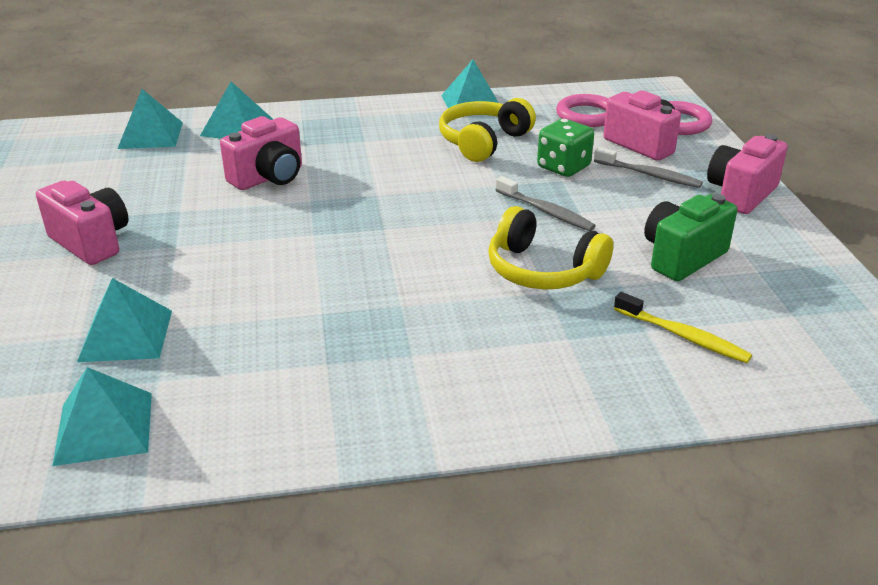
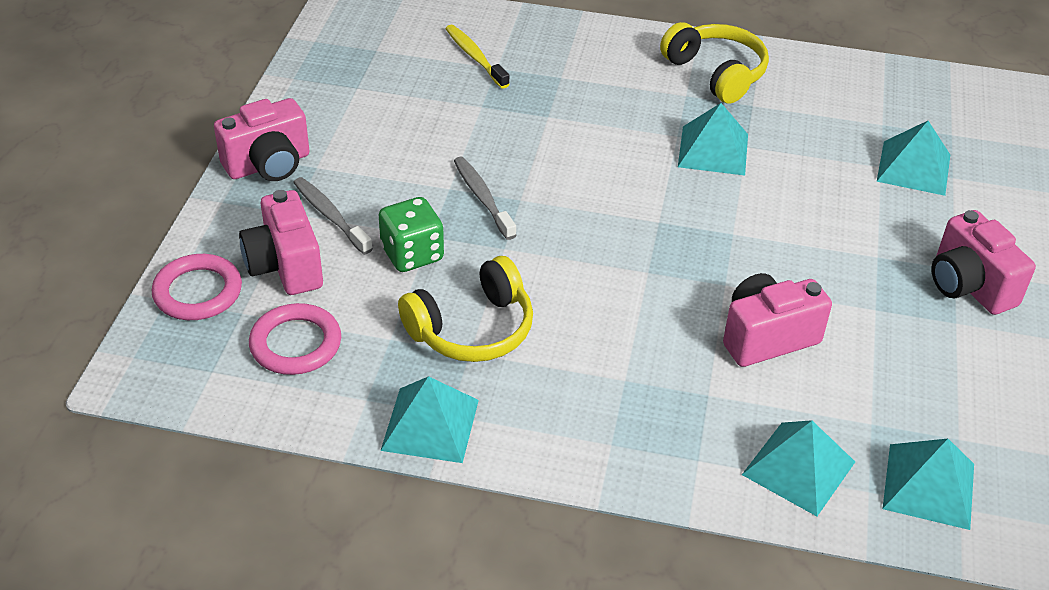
camera: 160 degrees left, 10 degrees up
turquoise pyramid [52,367,152,466] -> turquoise pyramid moved to [678,103,748,175]
yellow headphones [488,206,613,290] -> yellow headphones moved to [660,22,769,103]
green camera [644,194,737,281] -> none

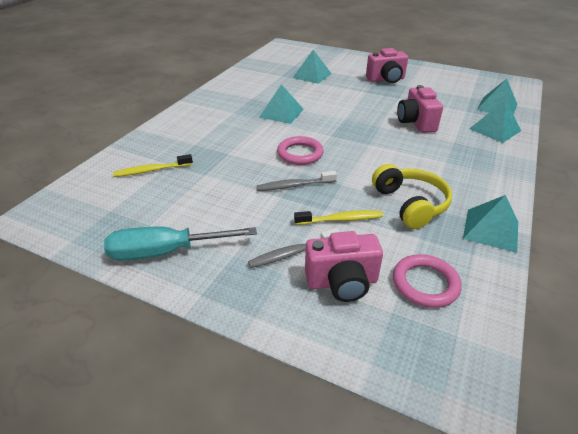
camera: 75 degrees left, 5 degrees down
pink ring [152,254,242,320] -> pink ring moved to [277,136,324,165]
pink camera [214,98,310,181] -> none
green dice [379,197,444,272] -> yellow toothbrush [294,210,383,225]
yellow headphones [660,22,769,103] -> none
none -> turquoise screwdriver [104,226,257,261]

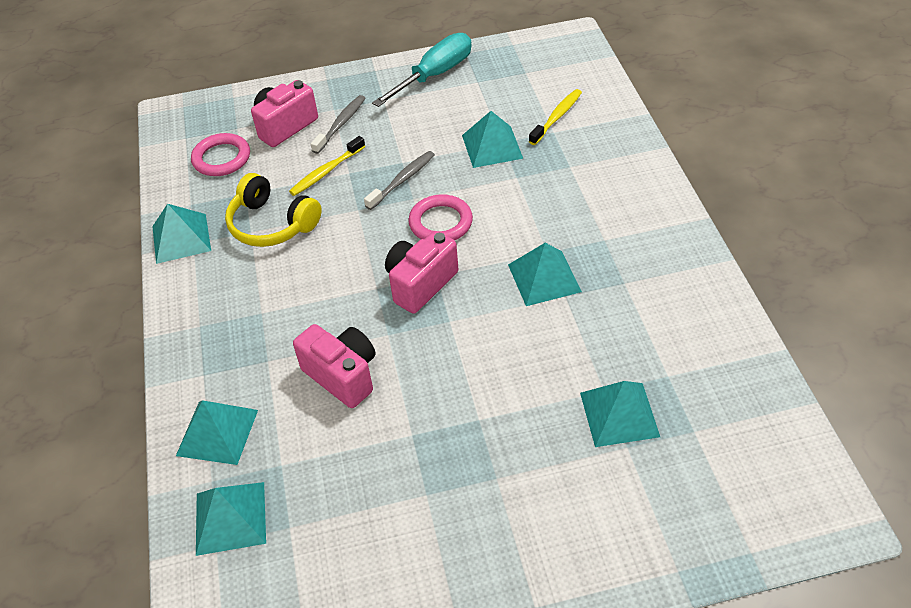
camera: 145 degrees right, 10 degrees up
pink camera [366,48,408,83] -> pink camera moved to [385,231,459,314]
none -> turquoise pyramid [462,111,523,168]

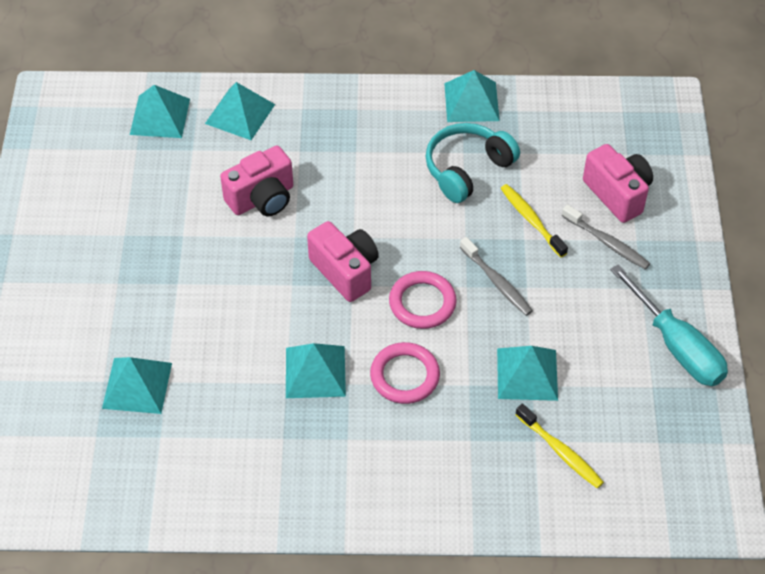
camera: 100 degrees right, 5 degrees up
pink ring [191,133,250,176] -> pink ring moved to [370,342,440,404]
yellow headphones [225,173,322,247] -> turquoise headphones [426,123,520,203]

